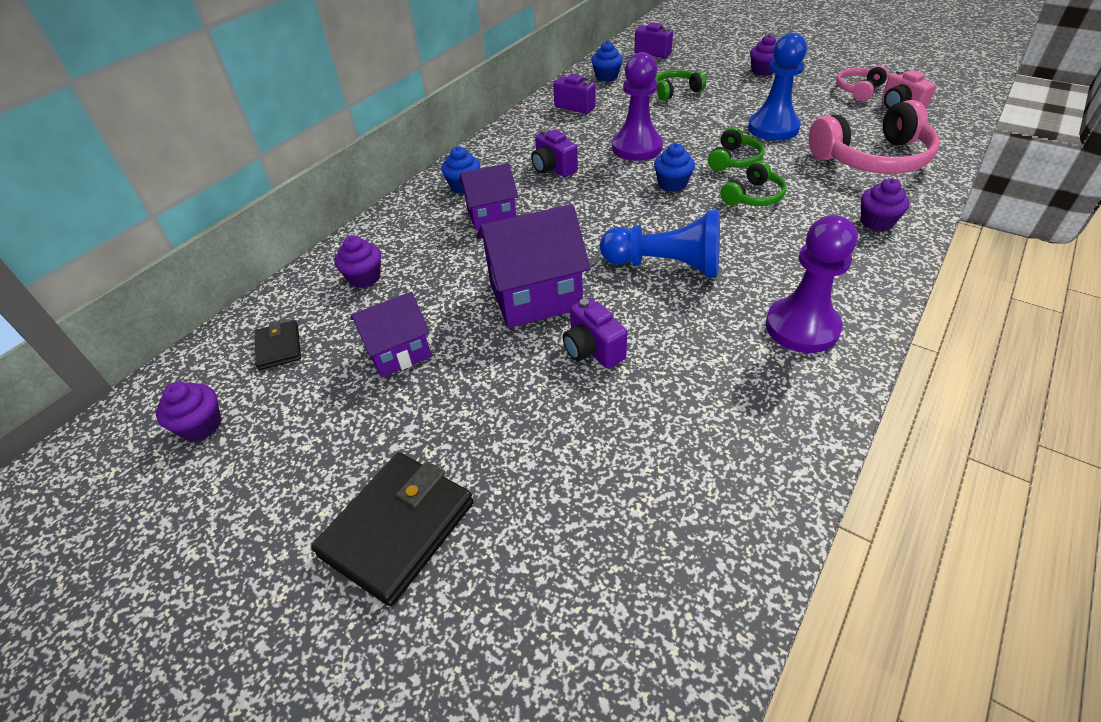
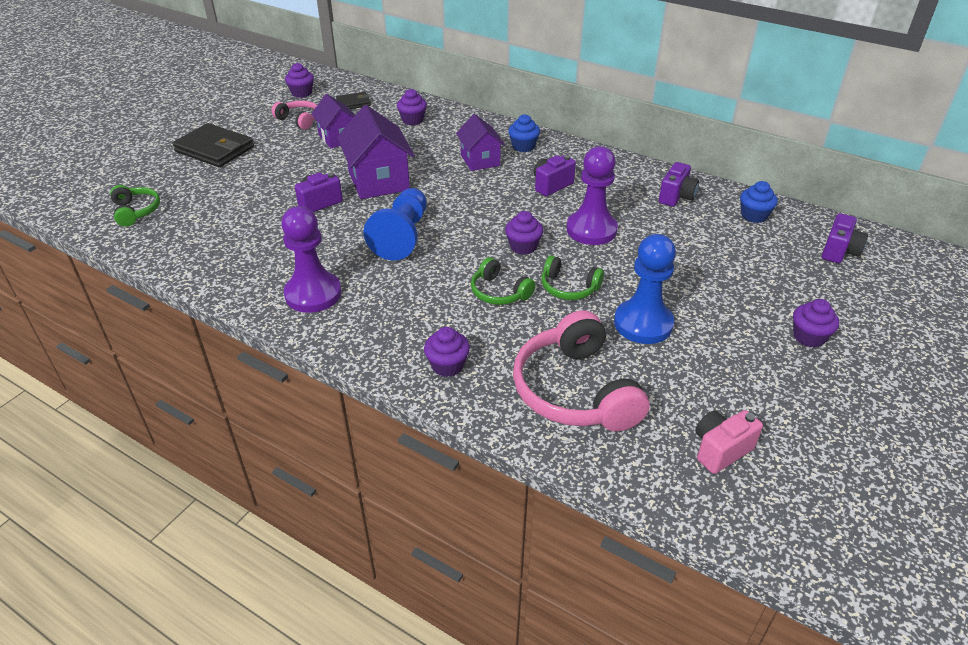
camera: 85 degrees right, 5 degrees down
green headphones [654,70,706,101] -> green headphones moved to [110,185,160,227]
blue cupcake [654,143,695,192] -> purple cupcake [505,211,543,255]
pink headphones [836,65,889,101] -> pink headphones moved to [272,101,317,130]

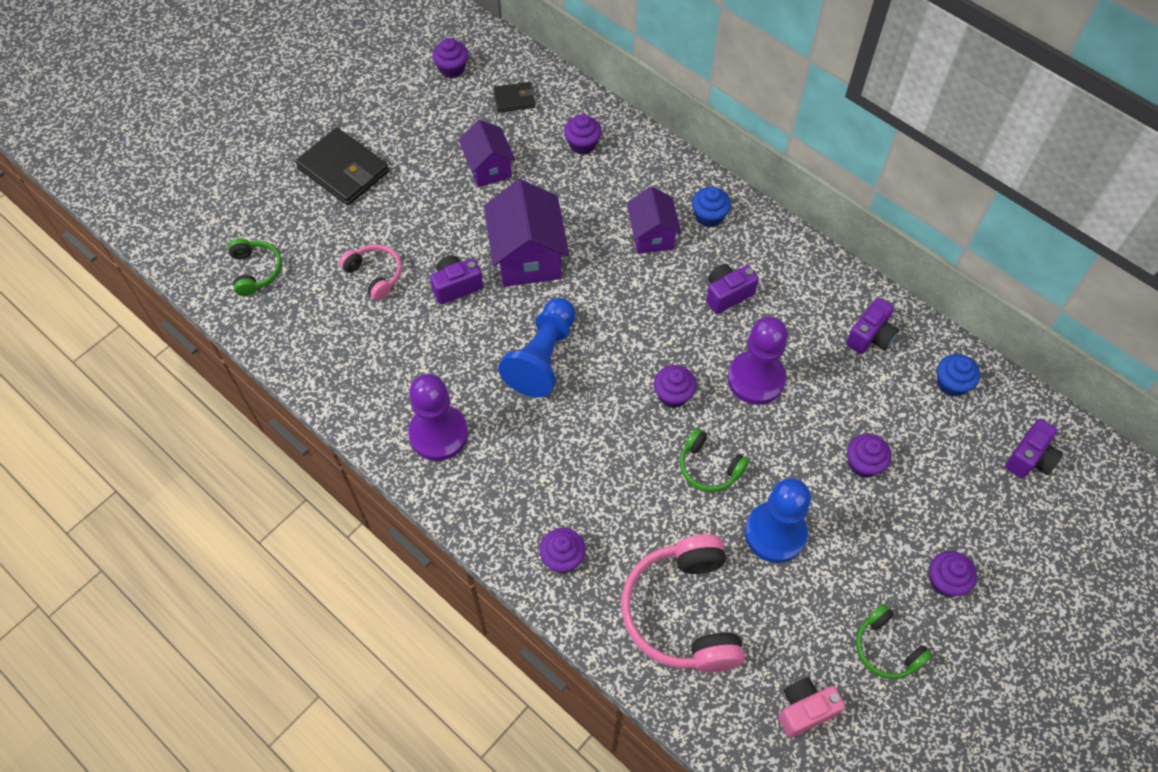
camera: 10 degrees right, 20 degrees up
pink headphones [272,101,317,130] -> pink headphones moved to [339,244,402,301]
green headphones [471,257,536,305] -> green headphones moved to [856,604,932,679]
none -> purple cupcake [847,434,892,478]

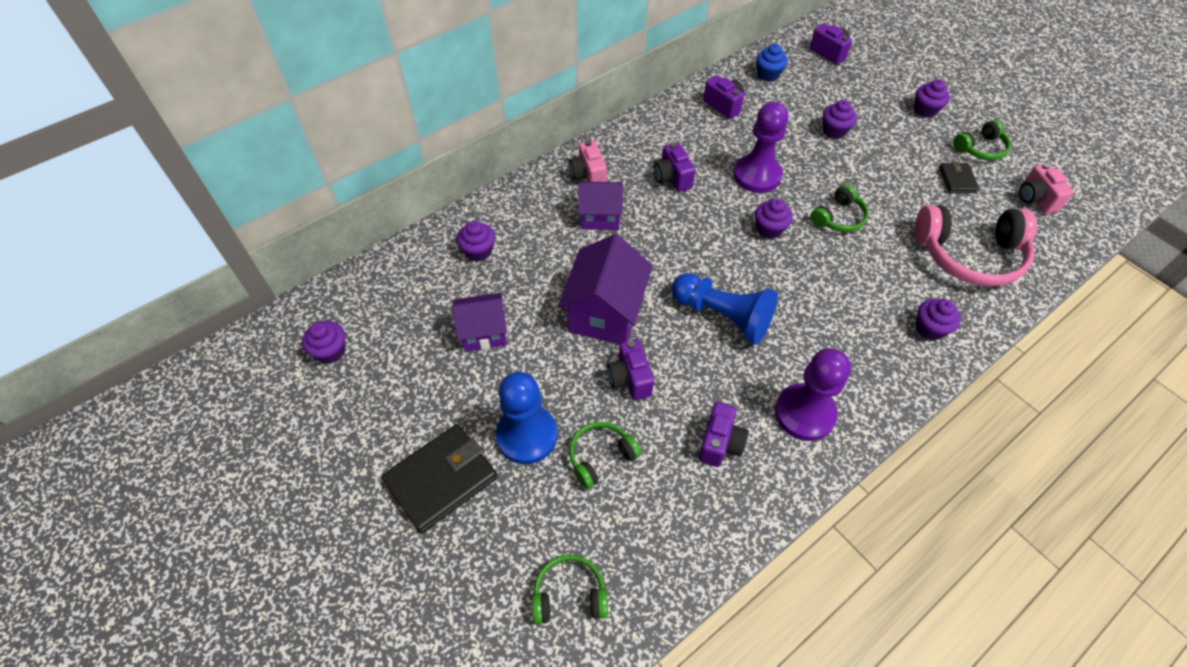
camera: 80 degrees left, 5 degrees down
pink headphones [339,244,402,301] -> green headphones [569,422,641,489]
purple house [484,179,569,287] -> purple house turned 75 degrees counterclockwise [558,234,653,344]
black wallet [493,82,535,113] -> black wallet moved to [939,161,979,193]
blue cupcake [692,187,731,227] -> pink camera [569,140,607,182]
blue pawn [745,478,811,563] -> blue pawn moved to [496,372,557,464]
none -> purple camera [699,402,749,467]

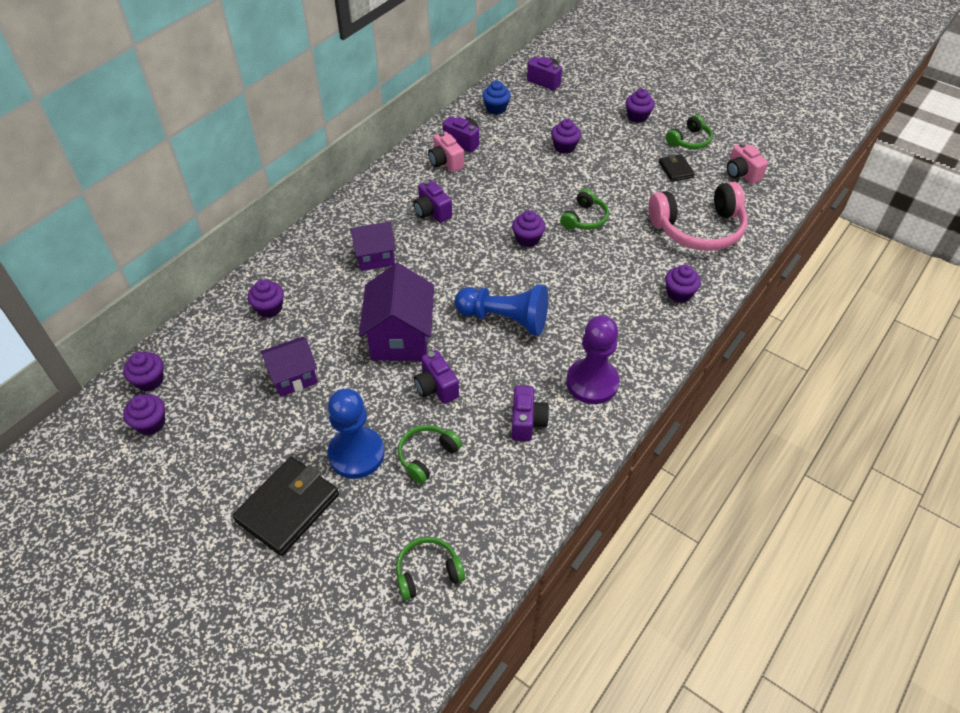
camera: 15 degrees left, 5 degrees down
pink camera [569,140,607,182] -> pink camera moved to [428,131,464,172]
purple pawn [734,102,788,193] -> none
none -> purple cupcake [123,352,163,392]

